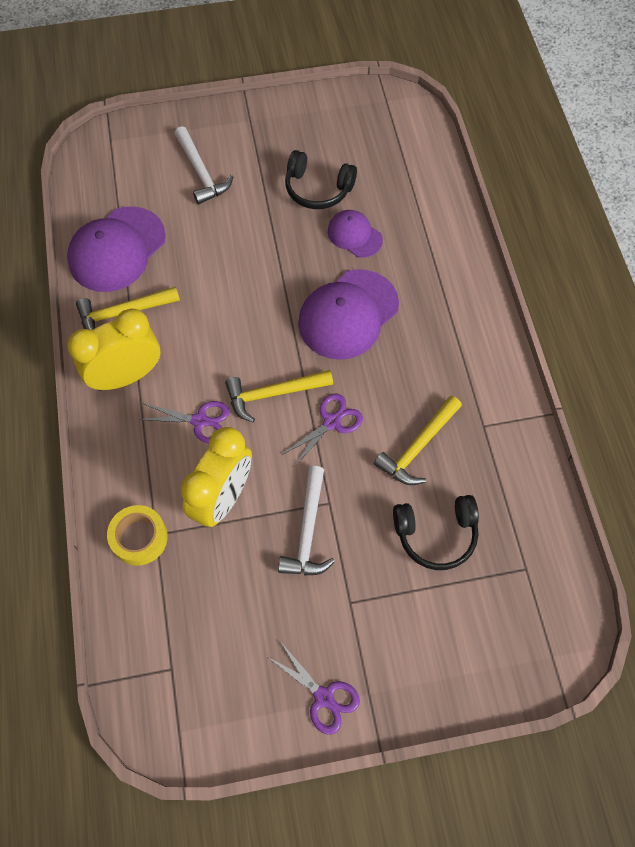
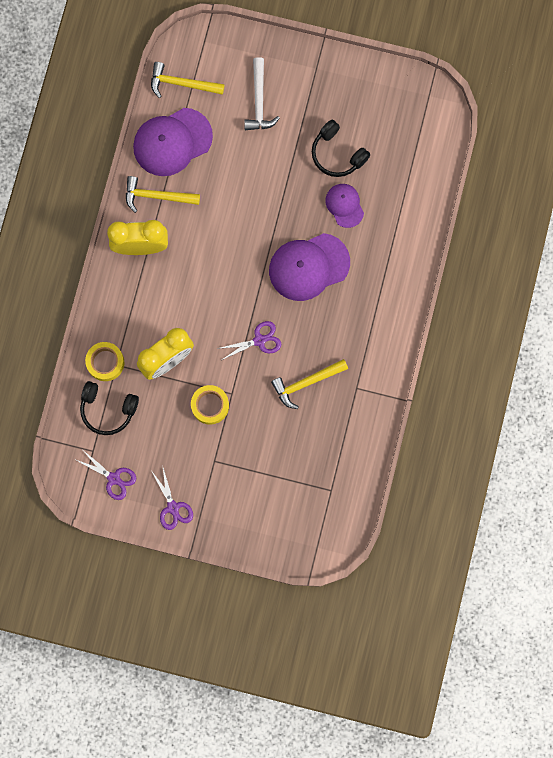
camera: 25 degrees right, 15 degrees up
purple scissors [138,401,230,443] -> purple scissors moved to [76,450,136,500]
yellow hammer [225,370,333,422] -> yellow hammer moved to [151,62,225,98]
white hammer [278,466,335,576] -> yellow tape [191,385,229,425]
black headphones [393,495,479,570] -> black headphones moved to [80,381,139,435]

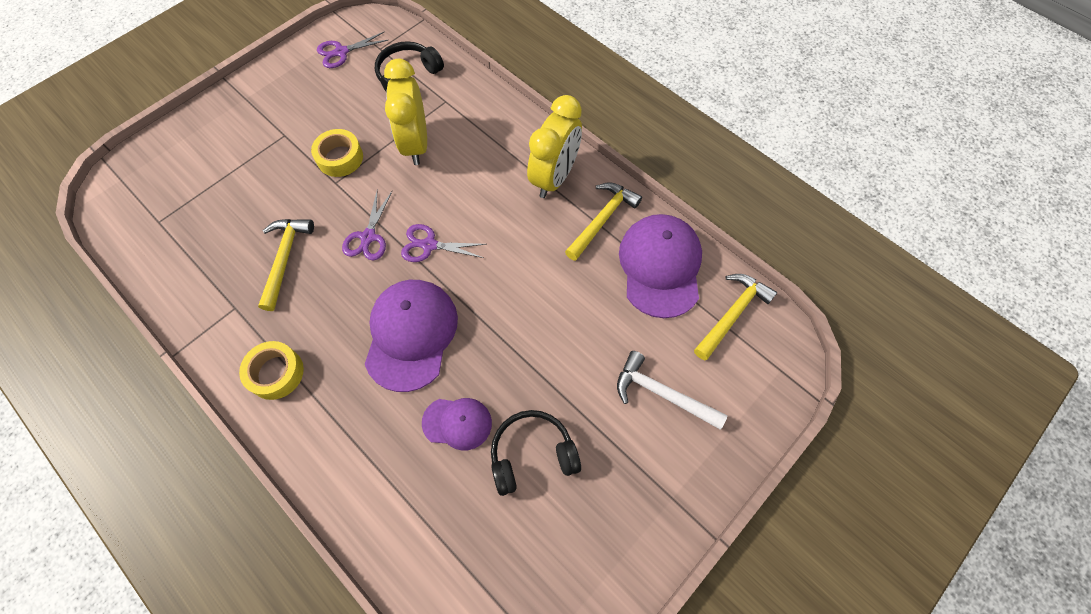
camera: 120 degrees right, 15 degrees down
yellow tape [85,342,124,381] -> yellow tape moved to [239,341,304,400]
purple scissors [152,465,193,530] -> purple scissors moved to [401,224,486,262]

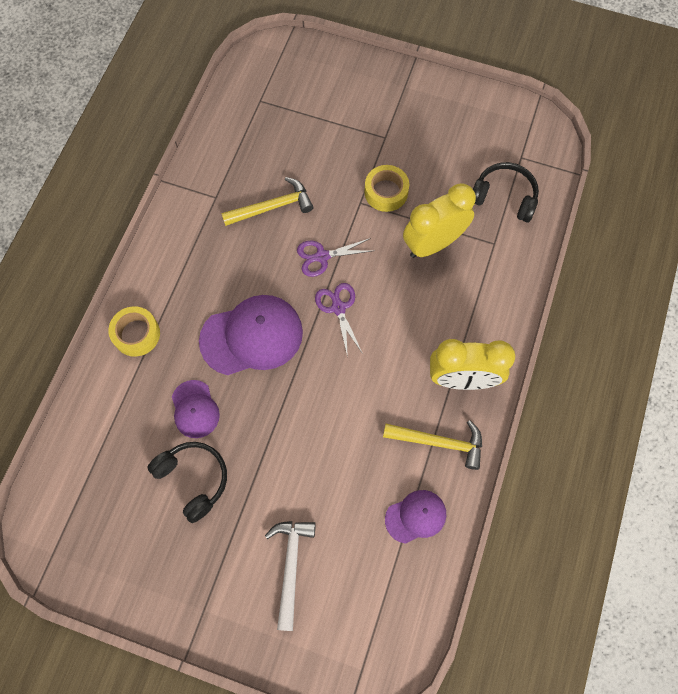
camera: 65 degrees right, 5 degrees up
yellow tape [239,341,304,400] -> yellow tape moved to [108,306,160,357]
purple scissors [317,31,388,68] -> none
purple cap [619,214,702,318] -> purple cap [385,490,446,544], size x0.56
yellow hammer [694,274,777,360] -> none

